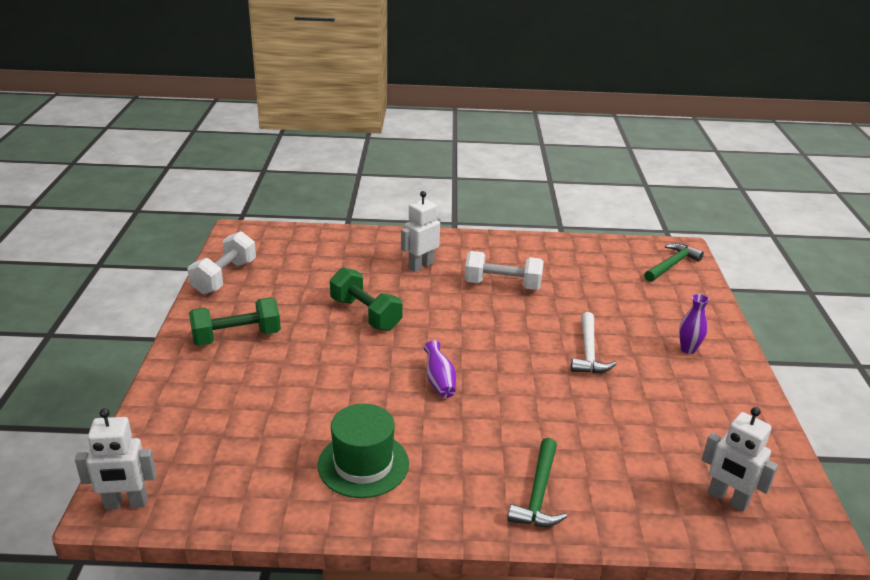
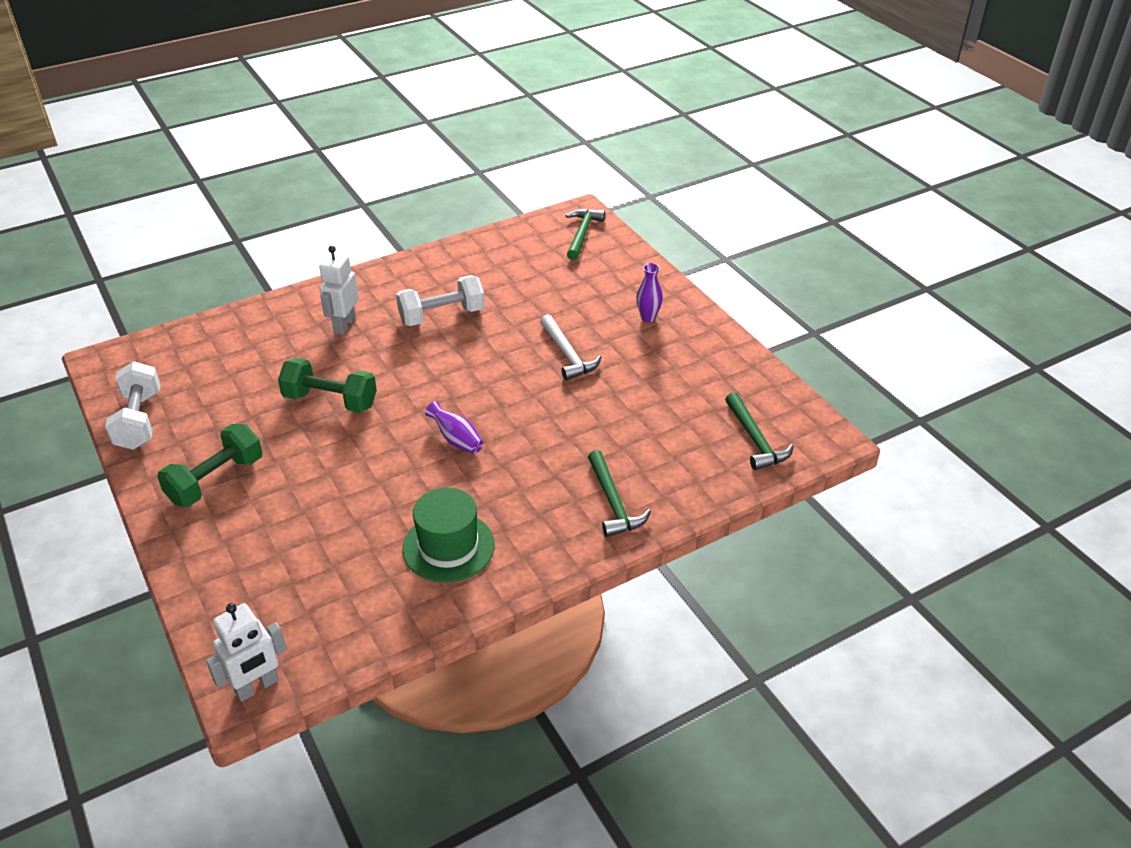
camera: 30 degrees left, 10 degrees up
white robot [702,407,778,512] -> green hammer [725,392,794,470]

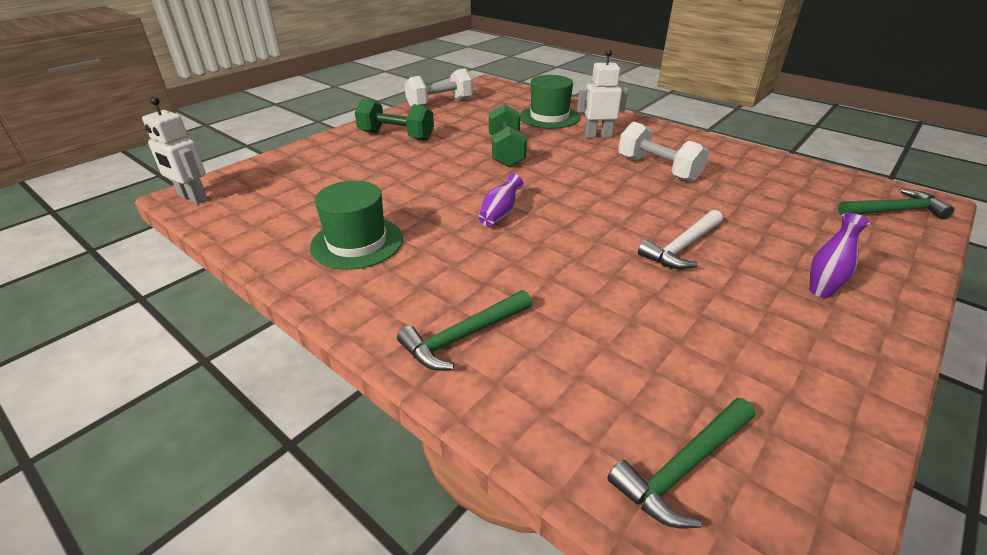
camera: 70 degrees right, 5 degrees down
none -> green hat [520,75,580,129]

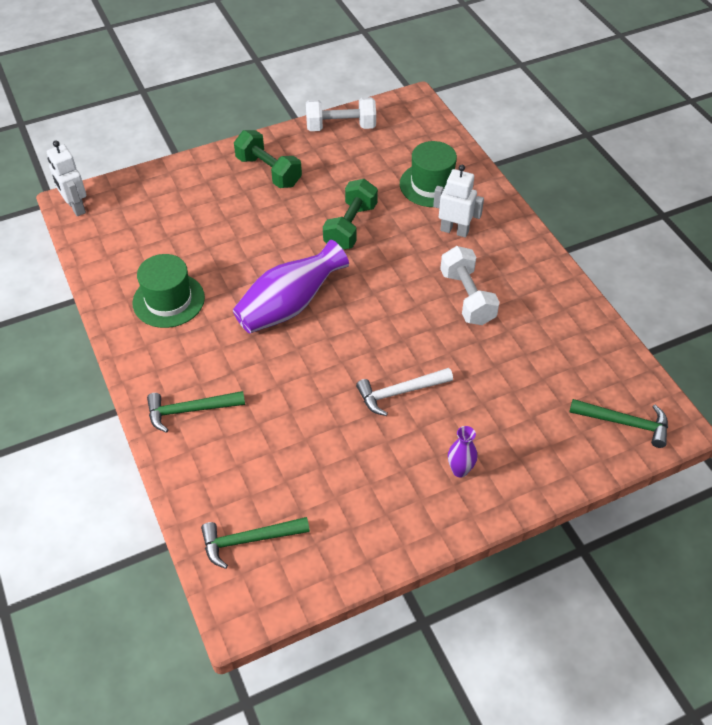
camera: 25 degrees right, 15 degrees up
purple vase [478,174,523,226] -> purple vase [233,240,349,333], size x2.05

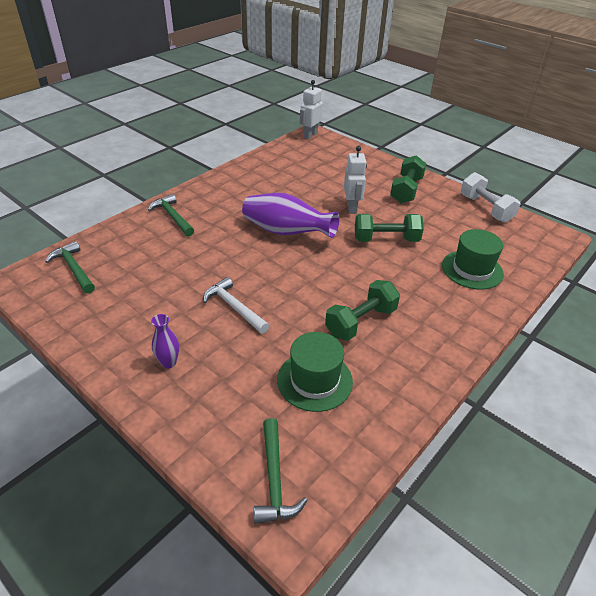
camera: 65 degrees right, 10 degrees down
green hat [132,254,205,328] -> green hat moved to [277,332,353,412]
white robot [433,165,484,238] -> white robot moved to [344,146,367,214]
white dumbbell [440,246,500,325] -> green dumbbell [325,280,400,341]

